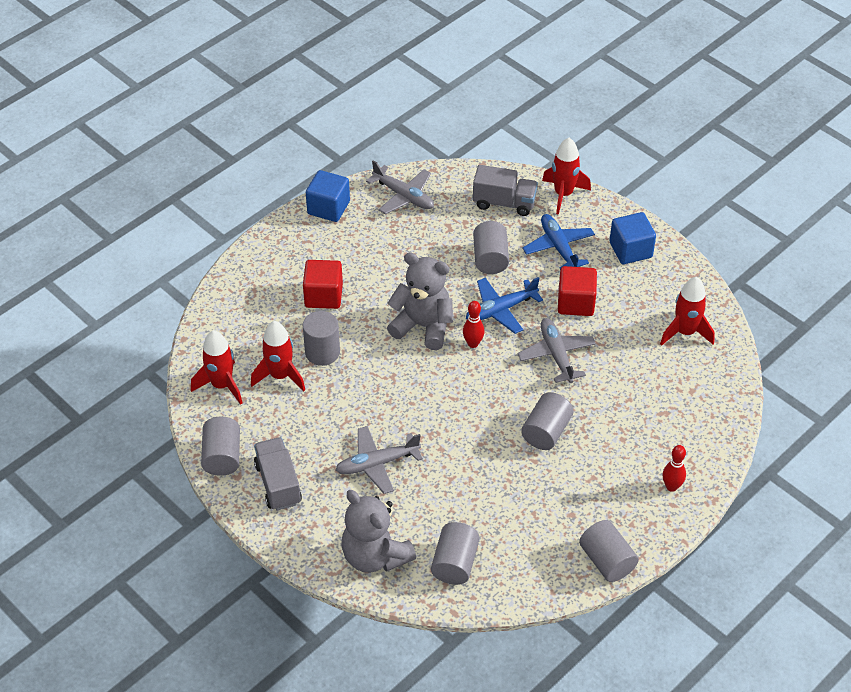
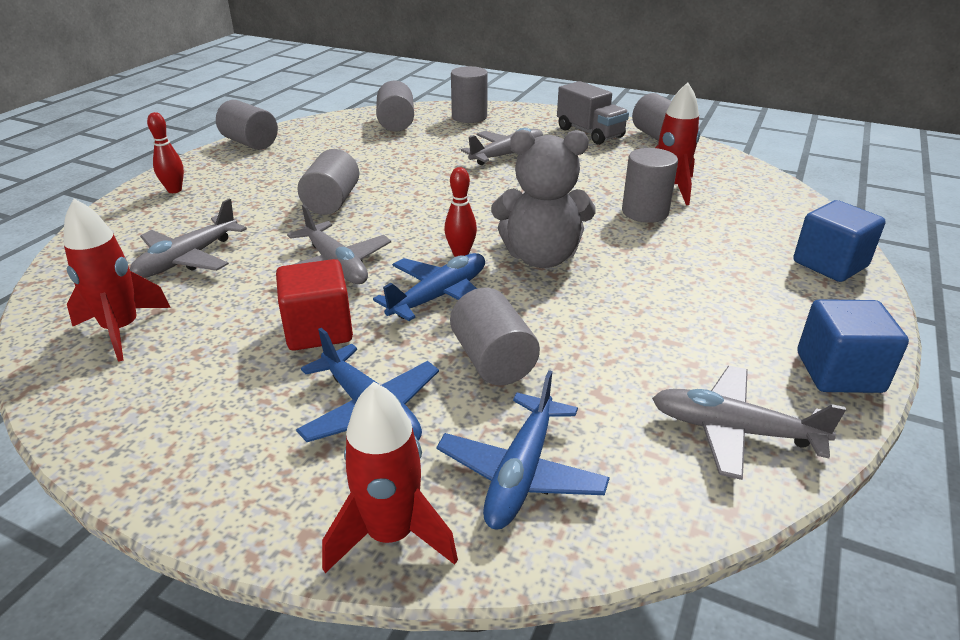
camera: 160 degrees right, 15 degrees down
red rocket [191,330,243,405] -> none
red cube [303,260,343,309] -> none
grey teddy bear [341,490,416,573] -> grey cylinder [451,66,488,123]
grey truck [473,165,538,216] -> blue plane [436,370,610,530]
blue cube [609,212,656,264] -> blue cube moved to [793,200,886,282]
none -> grey plane [130,198,247,278]

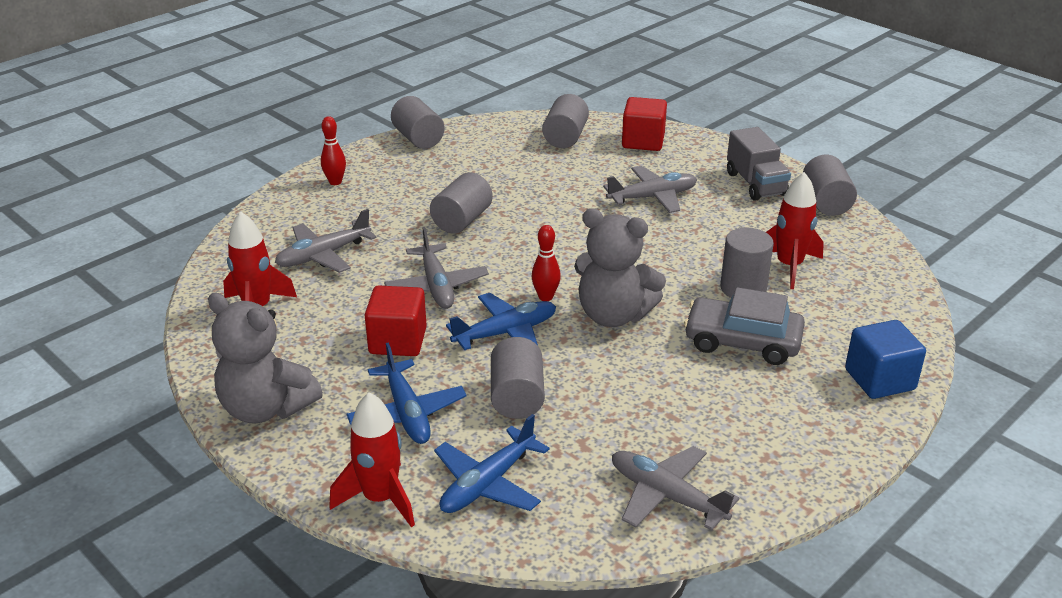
camera: 20 degrees right, 0 degrees up
grey cylinder [451,66,488,123] -> red cube [622,97,667,151]
blue cube [797,299,909,393] -> none
none -> grey teddy bear [208,293,323,424]
none -> grey car [684,287,805,365]

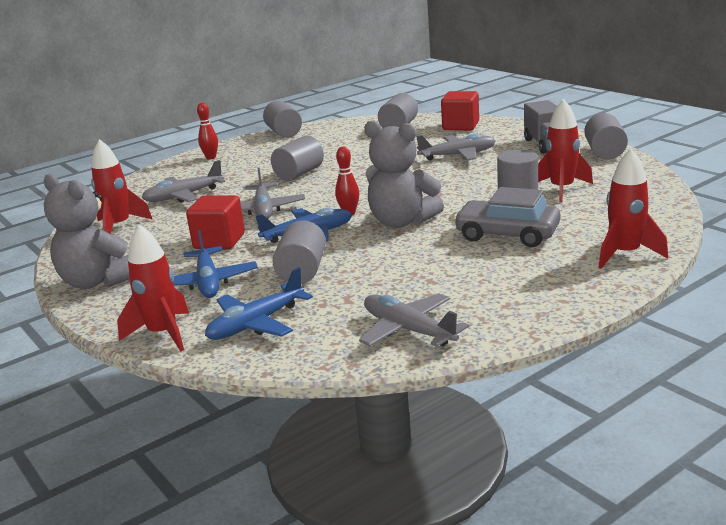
camera: 10 degrees right, 10 degrees down
blue cube [845,320,926,399] -> red rocket [599,149,668,269]

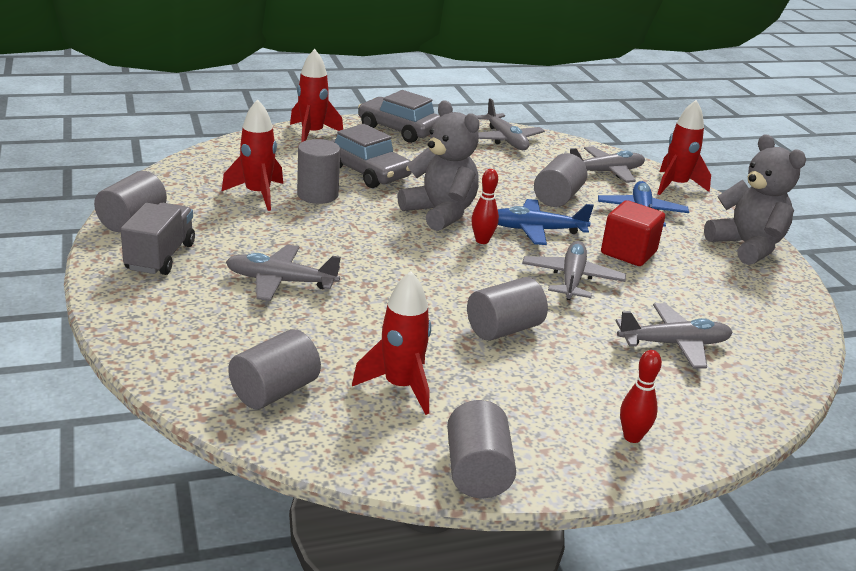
camera: 165 degrees left, 5 degrees up
red rocket [91,139,153,234] -> red rocket moved to [352,271,431,415]
blue plane [205,267,313,340] -> grey plane [570,146,645,183]
red cube [441,91,479,131] -> none
none -> grey car [358,90,440,143]

